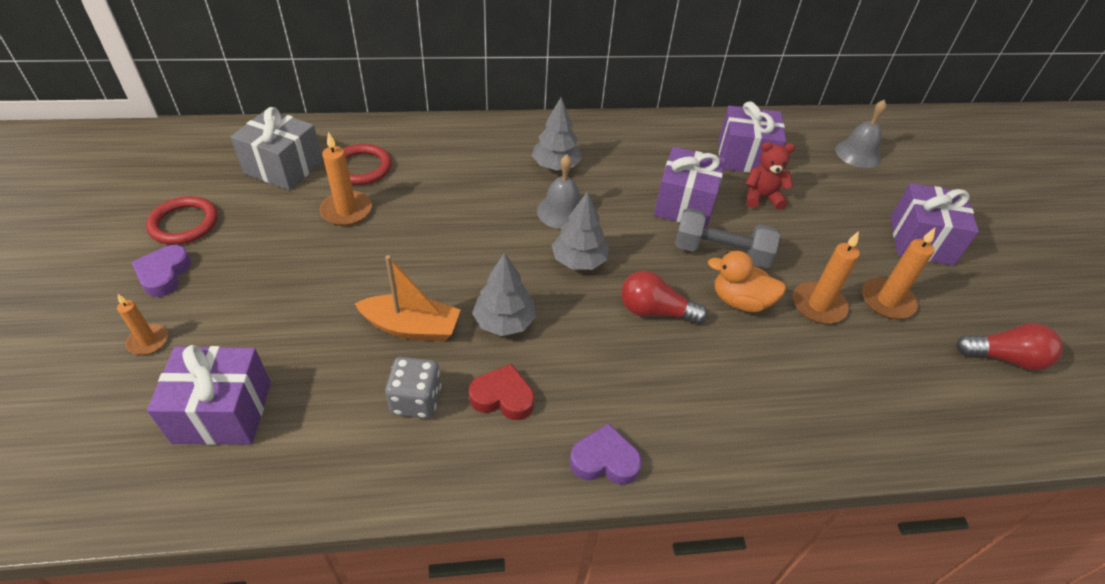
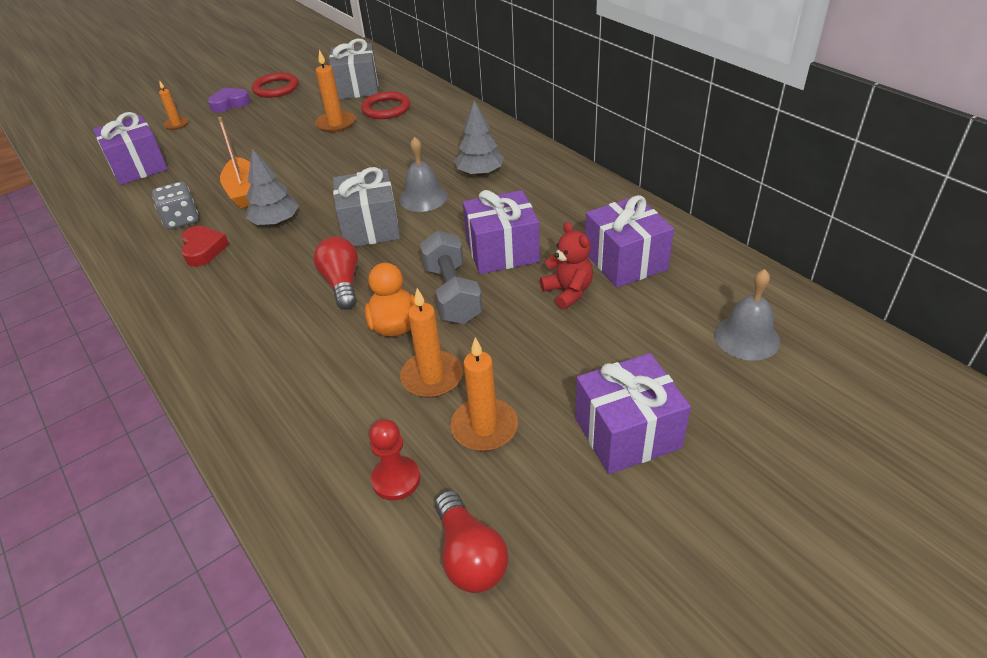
camera: 65 degrees right, 5 degrees down
grey tree [551,191,609,270] -> grey gift [333,167,400,247]
purple heart [570,423,642,485] -> none
none -> red pawn [369,419,420,501]

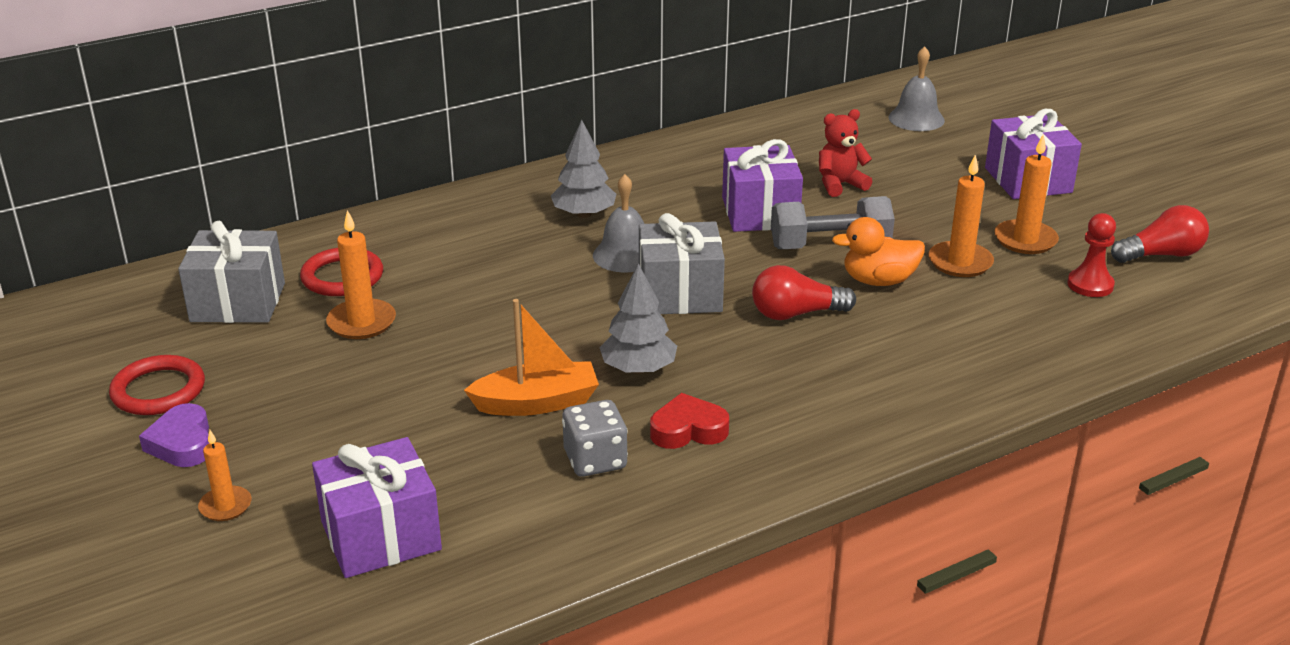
camera: 85 degrees left, 10 degrees down
purple gift [585,195,674,288] -> none

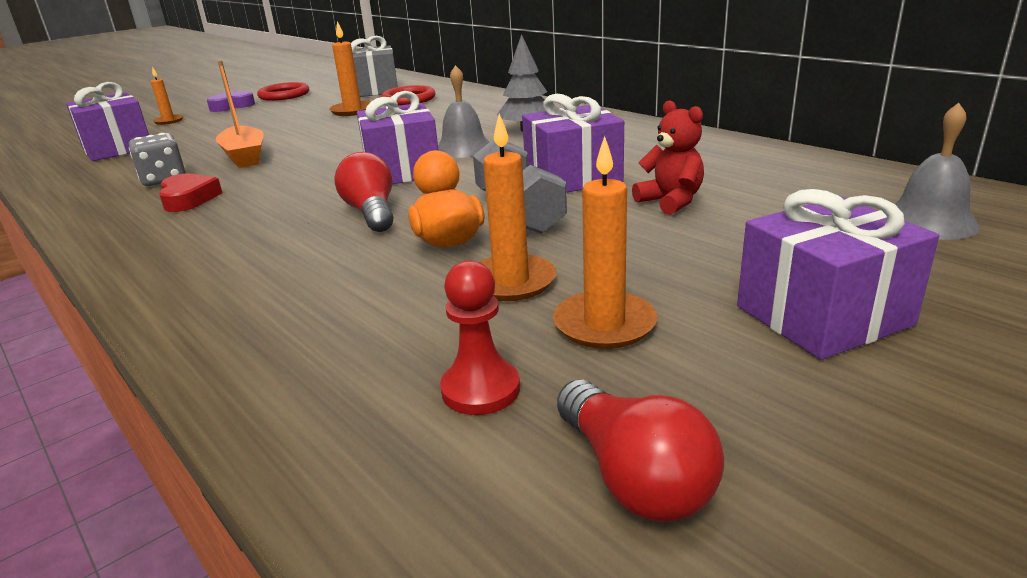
camera: 80 degrees right, 5 degrees down
grey tree [599,263,677,374] -> none
grey gift [639,213,725,314] -> purple gift [357,91,439,184]

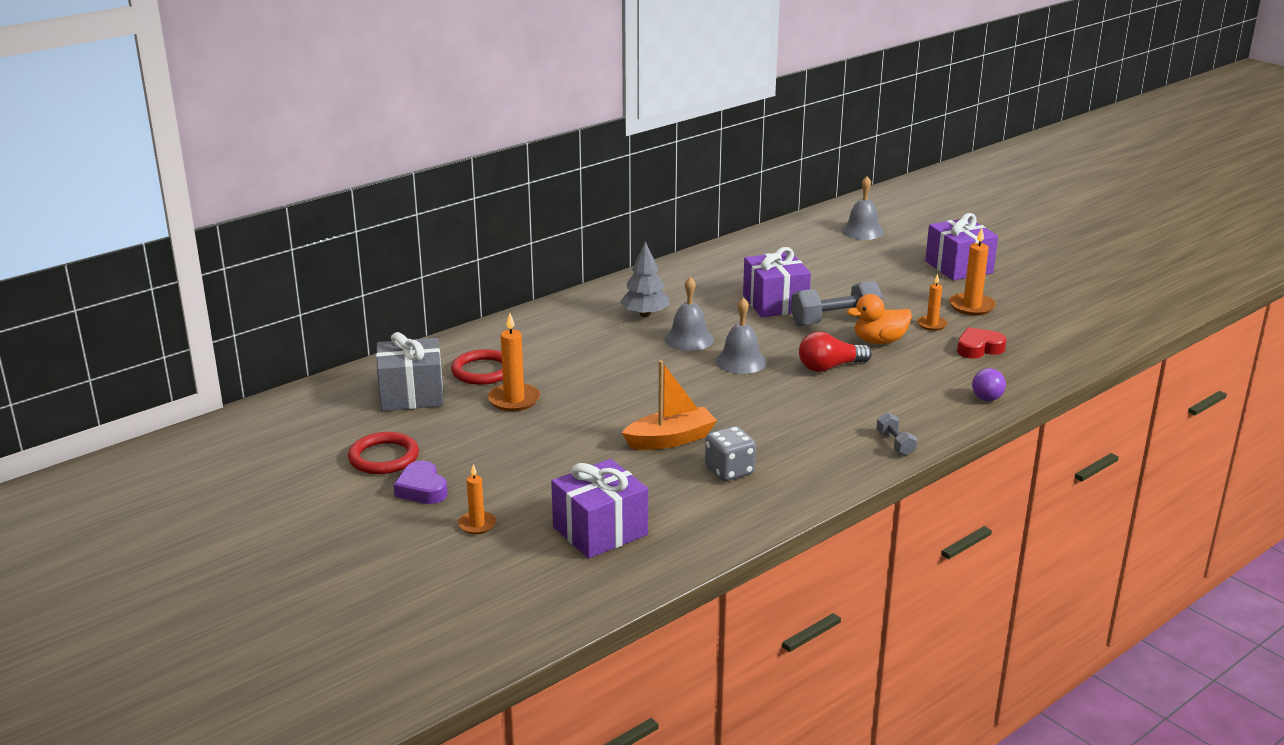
camera: 90 degrees left, 0 degrees up
red heart [159,174,222,212] -> red heart moved to [957,327,1006,359]
purple gift [357,91,439,184] -> grey bell [716,297,767,374]
red pawn [440,260,520,415] -> none
orange candle [479,114,556,301] -> orange candle [917,274,948,331], size x0.63
red light bulb [557,379,724,522] -> none
red teddy bear [632,100,704,215] -> none
none -> grey dumbbell [876,412,917,456]
none -> purple ball [972,368,1006,401]

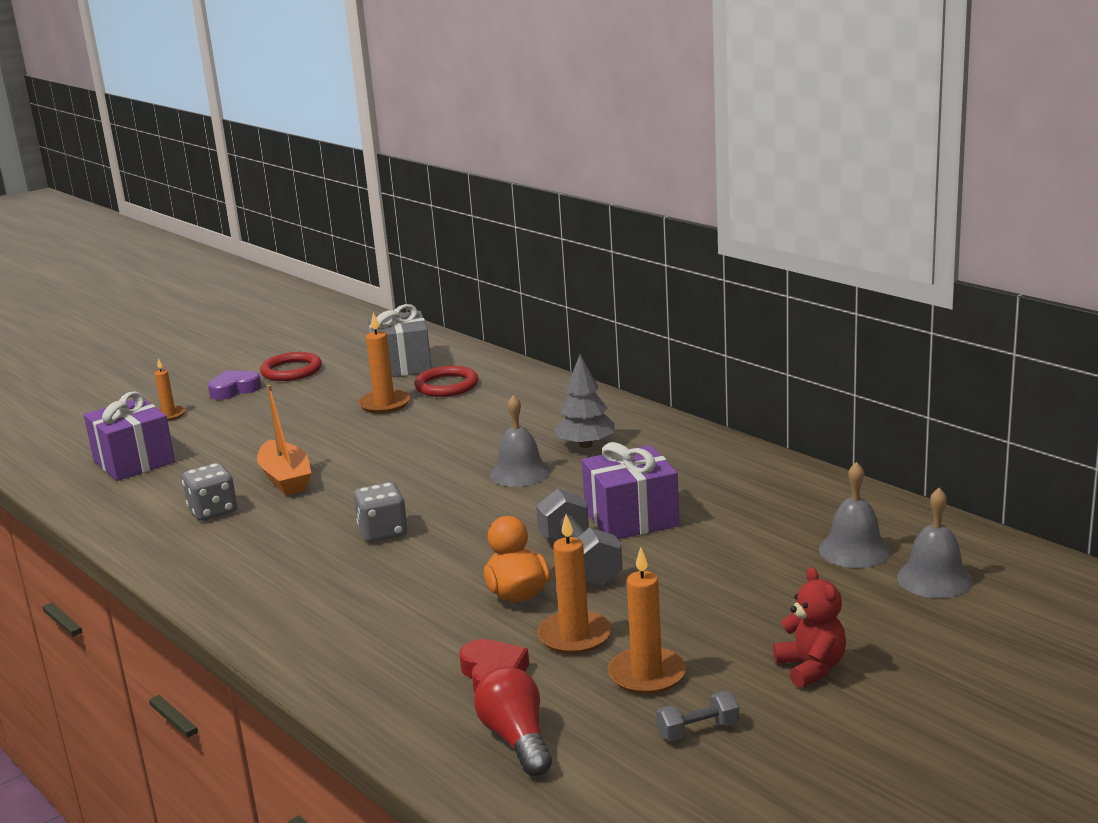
camera: 90 degrees right, 5 degrees down
grey bell [716,297,767,374] -> grey bell moved to [819,462,891,568]
red light bulb [799,332,872,372] -> red light bulb moved to [474,667,552,776]
grey dumbbell [876,412,917,456] -> grey dumbbell moved to [656,691,739,741]
orange candle [917,274,948,331] -> orange candle [537,514,612,654], size x1.58
purple gift [925,213,998,280] -> red teddy bear [773,567,846,688]
purple ball [972,368,1006,401] -> none
none -> grey dice [354,482,408,542]

